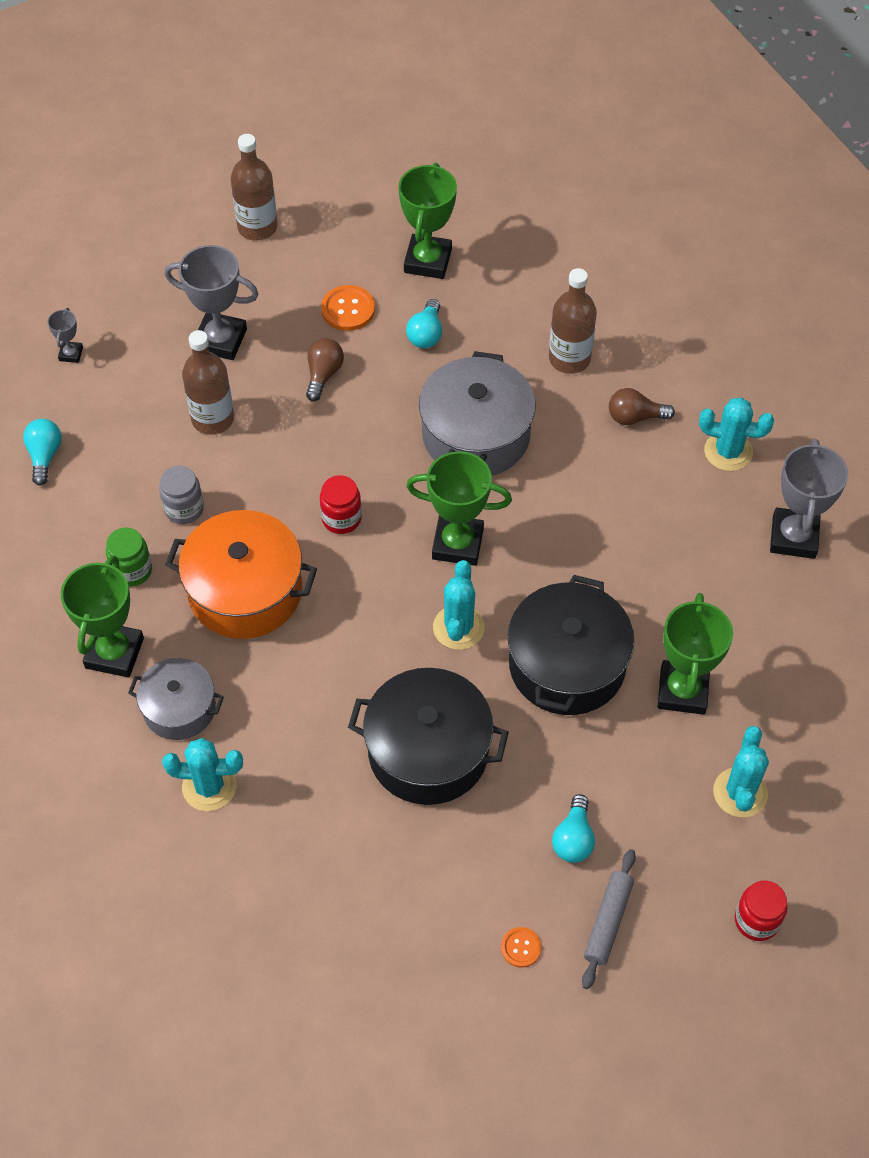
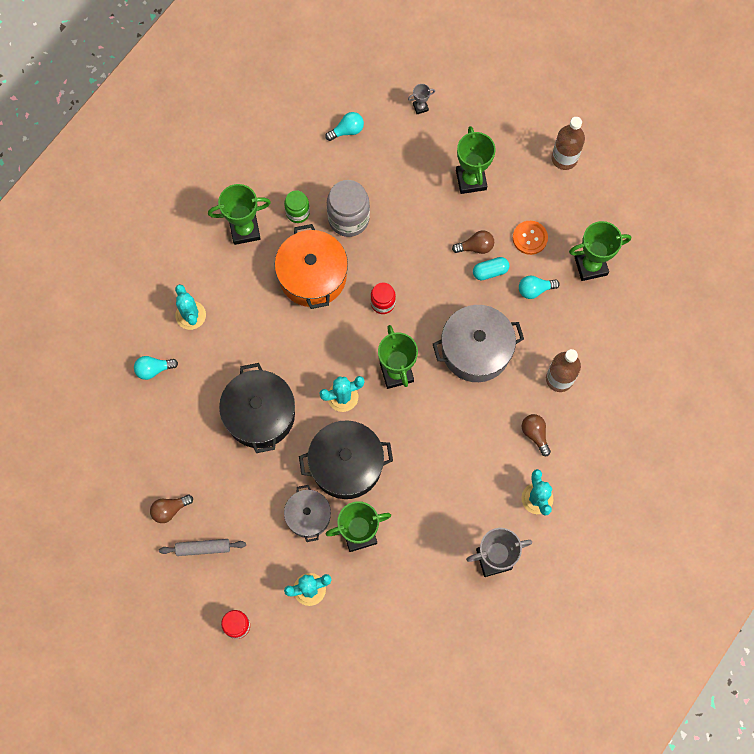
camera: 65 degrees right, 15 degrees up
grey pot [128,658,224,740] -> grey pot moved to [284,485,331,542]
grey jar [159,466,204,524] -> grey jar [327,180,370,237], size x1.72
grey trophy [164,245,258,360] -> green trophy [456,126,496,194]
brown bottle [182,330,234,435] -> none
orange button [501,927,541,968] -> brown light bulb [150,495,193,523]
turquoise light bulb [552,794,595,863] -> turquoise light bulb moved to [134,356,178,380]
none -> turquoise capsule [473,257,510,280]

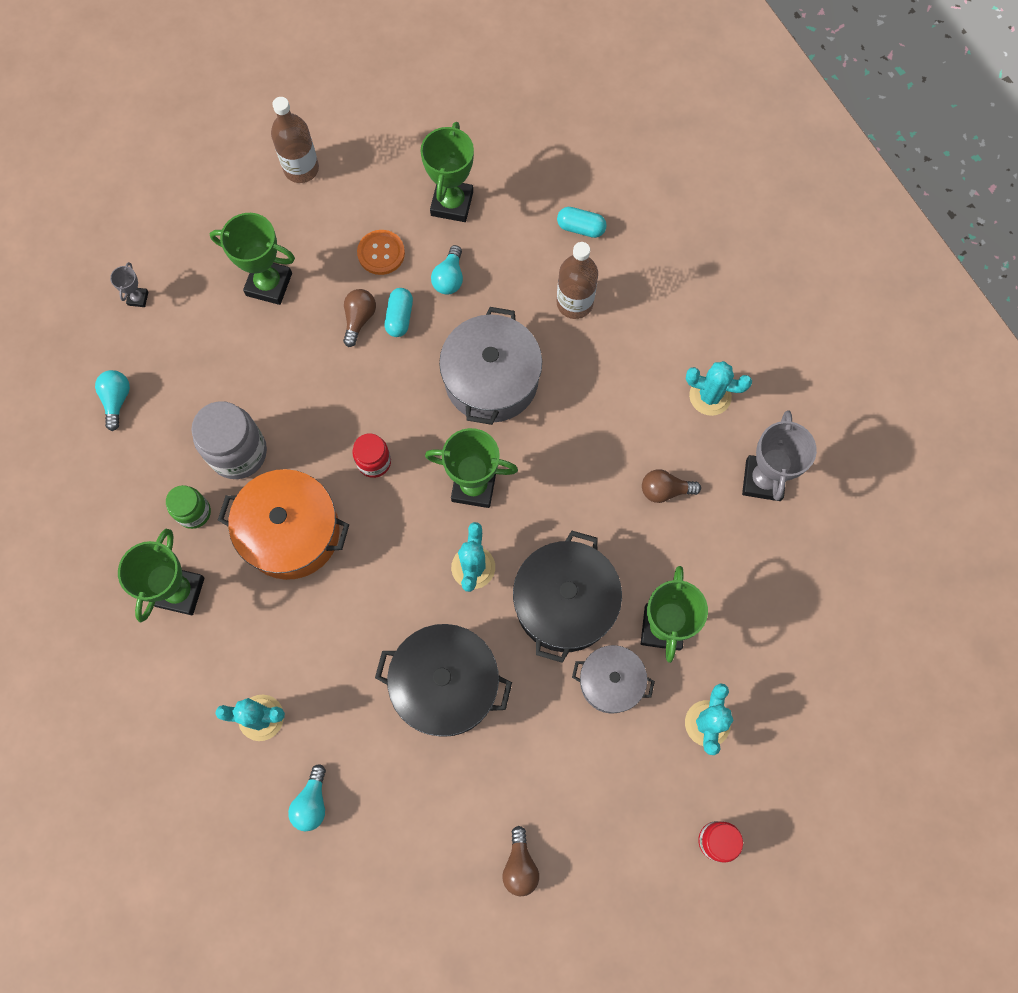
camera: 65 degrees left, 0 degrees up
grey rolling pin [159,539,246,556] -> none
brown light bulb [522,414,551,456] -> brown light bulb moved to [642,469,701,503]
none -> turquoise capsule [557,207,607,238]

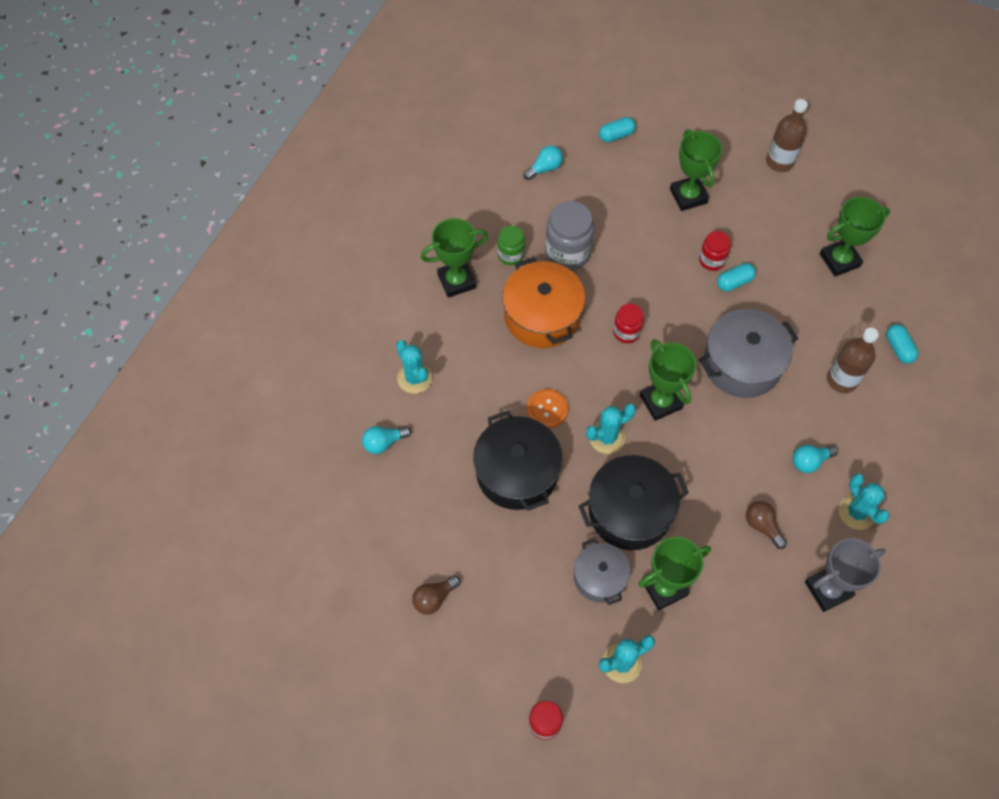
camera: 55 degrees right, 10 degrees down
grey trophy [110,262,149,307] -> turquoise capsule [599,117,636,143]
brown light bulb [343,289,376,347] -> red jar [699,231,730,271]
orange button [357,230,405,275] -> orange button moved to [527,389,568,428]
turquoise light bulb [431,245,463,295] -> turquoise light bulb moved to [793,445,838,473]

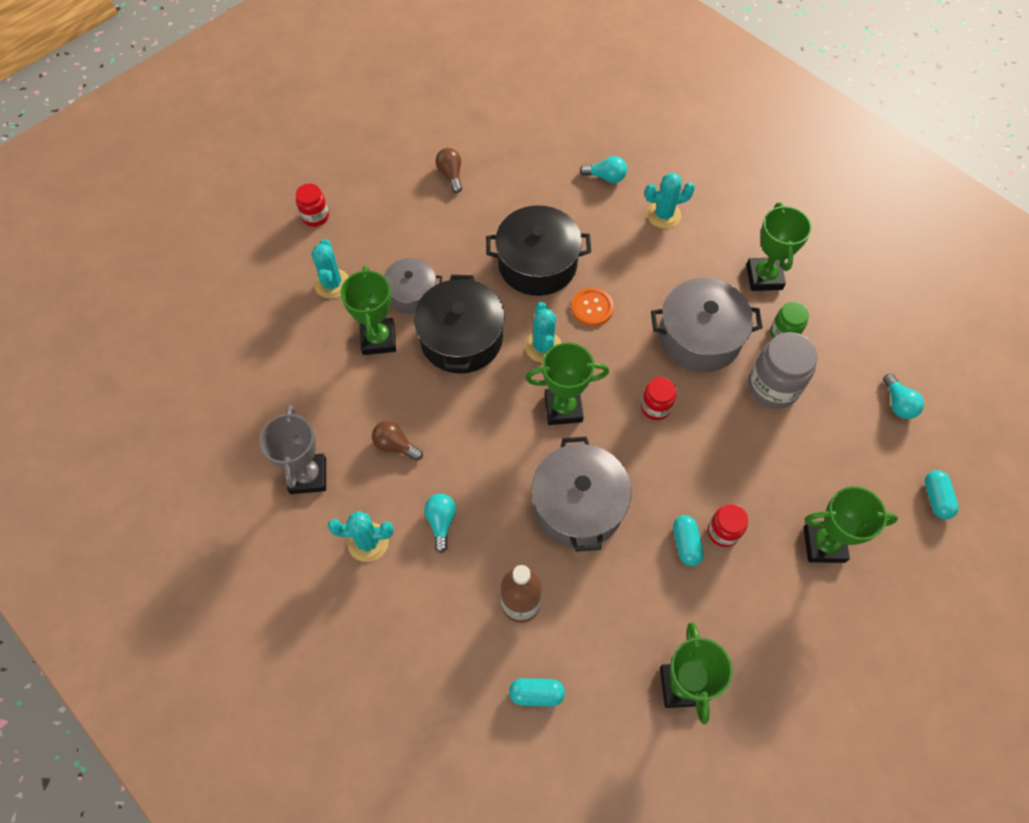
camera: 110 degrees right, 0 degrees up
turquoise light bulb [362,426,411,454] -> turquoise light bulb turned 105 degrees clockwise [580,156,627,183]
orange pot [502,257,585,348] -> grey pot [651,278,763,372]
brown light bulb [746,501,787,549] -> brown light bulb turned 135 degrees counterclockwise [372,421,423,461]
brown bottle [766,99,808,172] -> none

